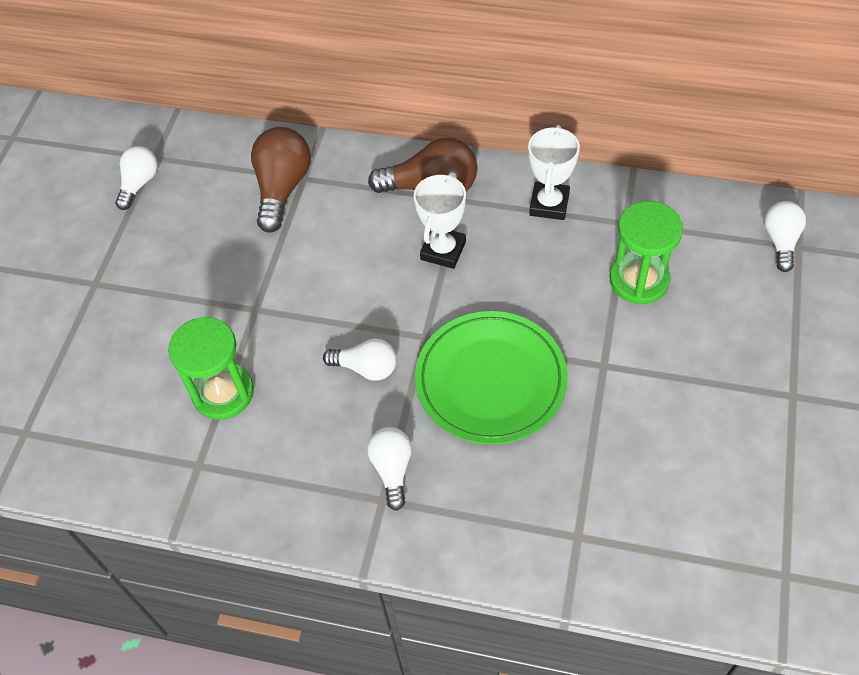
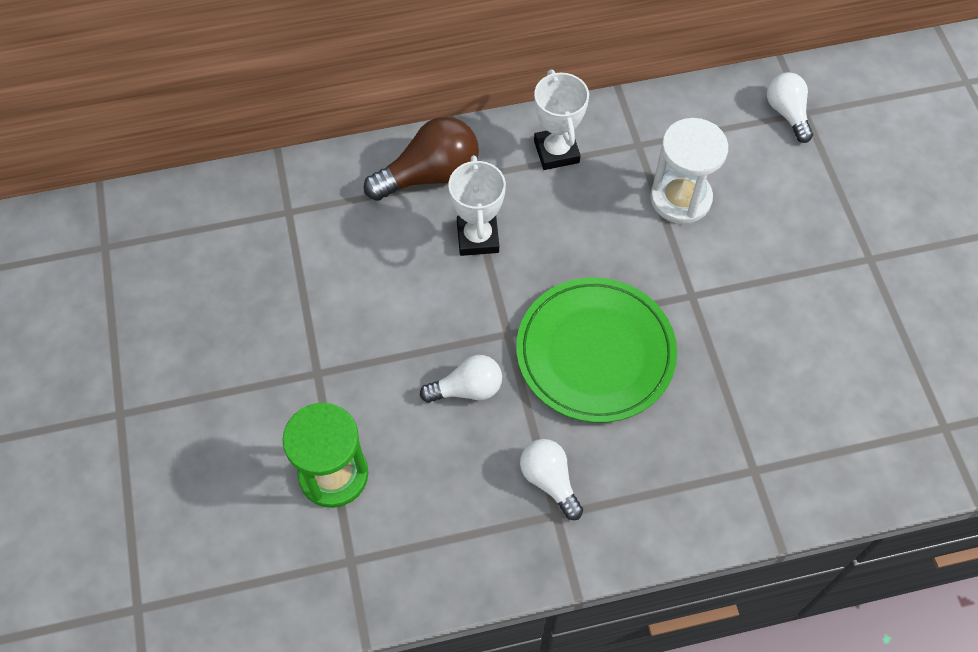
camera: 30 degrees left, 5 degrees up
white light bulb [115,146,158,210] -> none
brown light bulb [251,127,311,233] -> none
green hourglass [609,201,683,304] -> white hourglass [650,118,728,224]

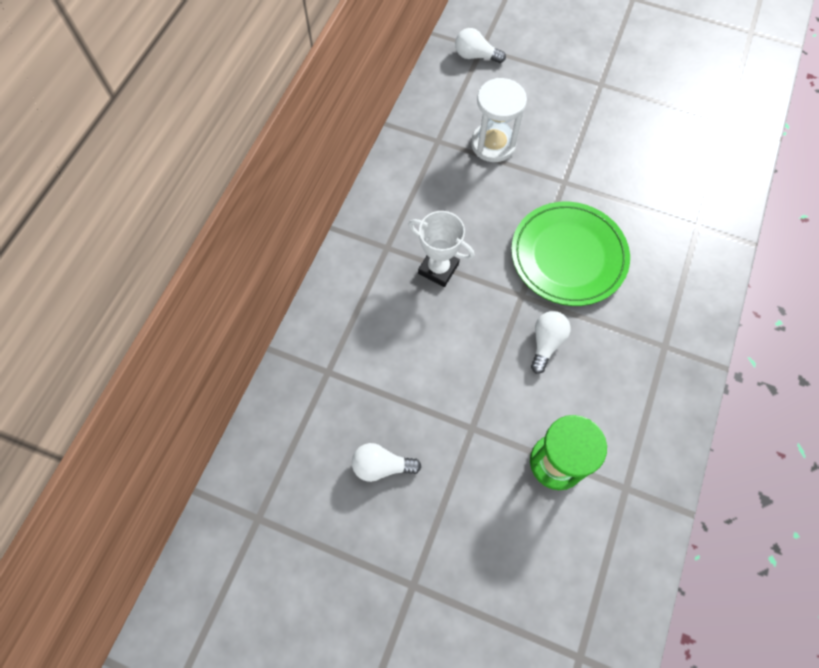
camera: 55 degrees left, 5 degrees up
brown light bulb [364,116,479,201] -> none
white light bulb [520,439,583,520] -> white light bulb moved to [352,443,421,482]
white trophy [534,69,589,170] -> none

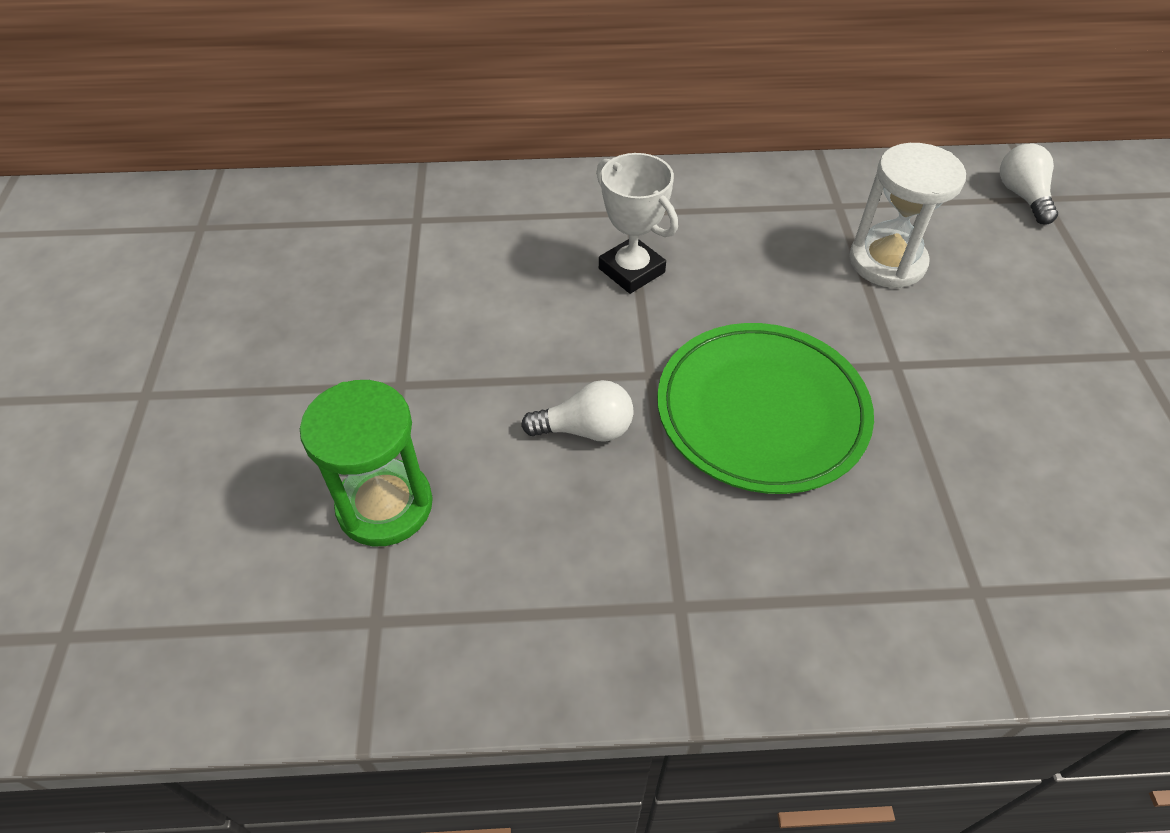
camera: 65 degrees right, 15 degrees down
white light bulb [352,443,421,482] -> none
white trophy [408,211,475,287] -> white trophy turned 45 degrees counterclockwise [596,153,678,294]

